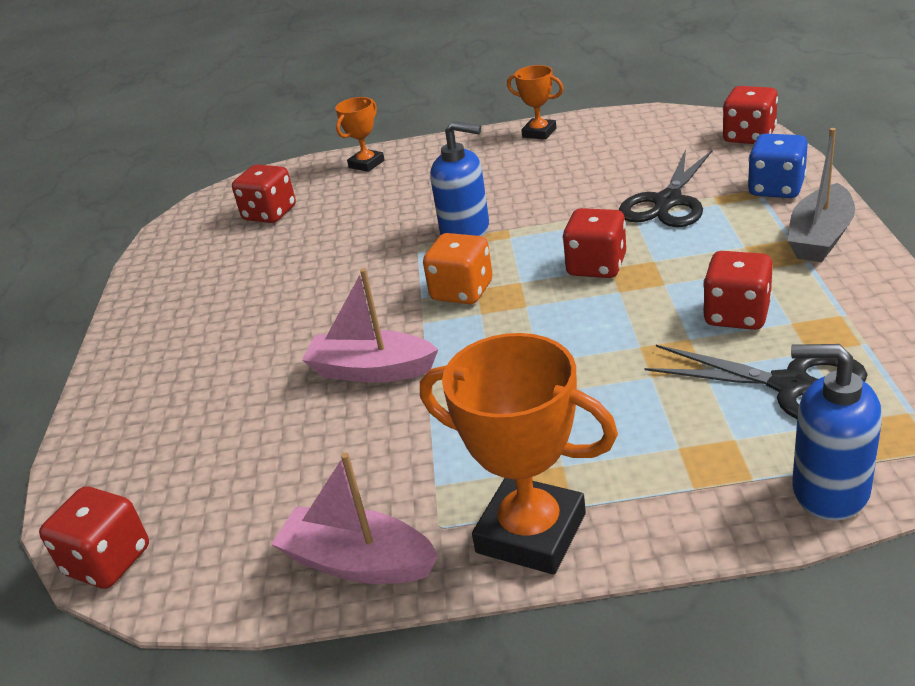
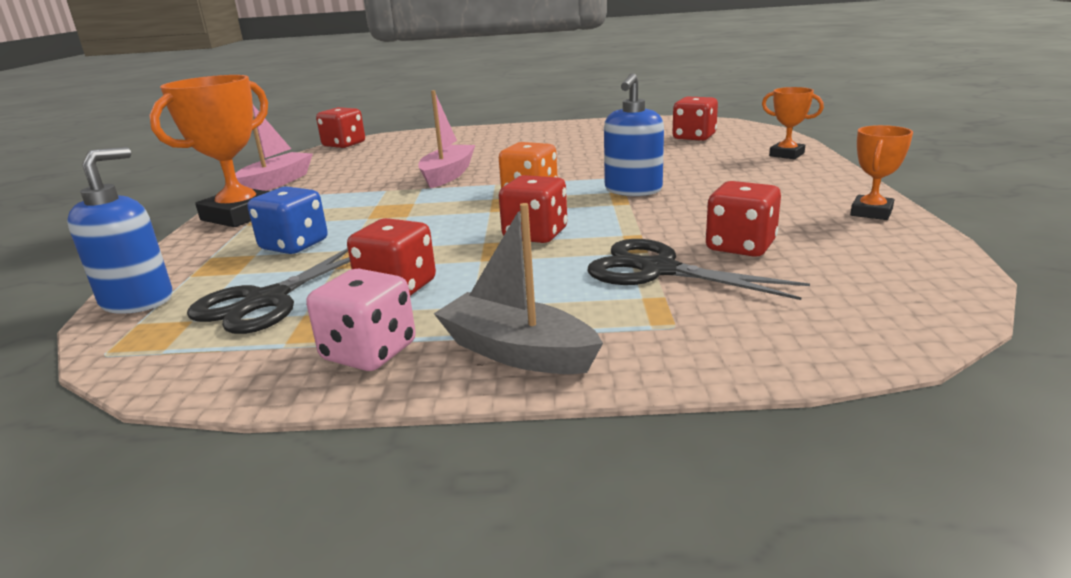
camera: 90 degrees right, 10 degrees down
red dice [723,86,778,144] -> red dice moved to [705,181,781,257]
blue dice [748,133,808,198] -> blue dice moved to [248,187,328,254]
none -> pink dice [306,268,416,371]

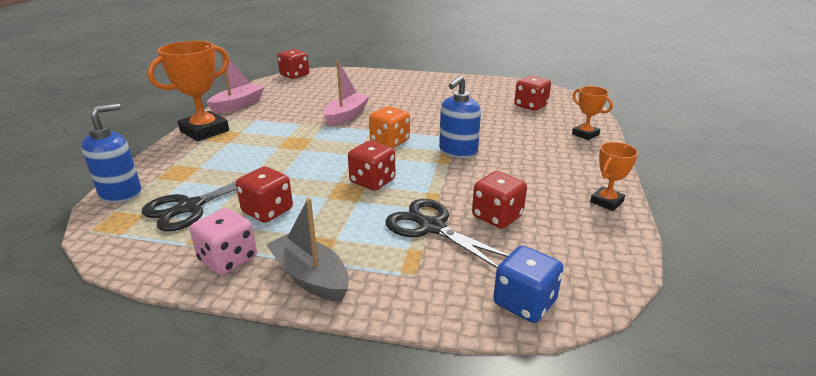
camera: 10 degrees right, 5 degrees up
blue dice [248,187,328,254] -> blue dice moved to [493,246,563,323]

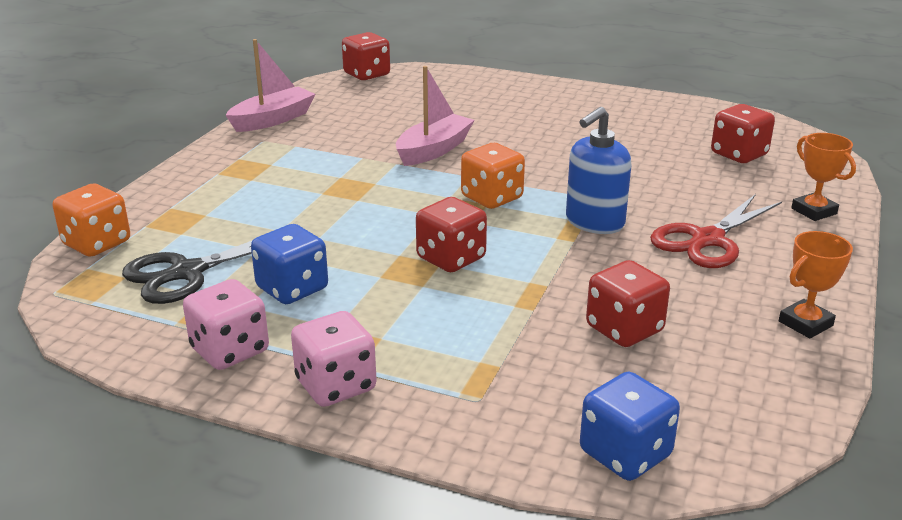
camera: 10 degrees right, 0 degrees up
blue soap dispenser [81,103,141,203] -> orange dice [52,184,130,257]
orange trophy [147,41,229,141] -> none
red dice [236,166,293,223] -> blue dice [251,224,328,304]
grey boat [266,198,349,302] -> pink dice [291,311,377,407]
black scissors [385,199,509,268] -> none
none -> red scissors [650,194,782,268]

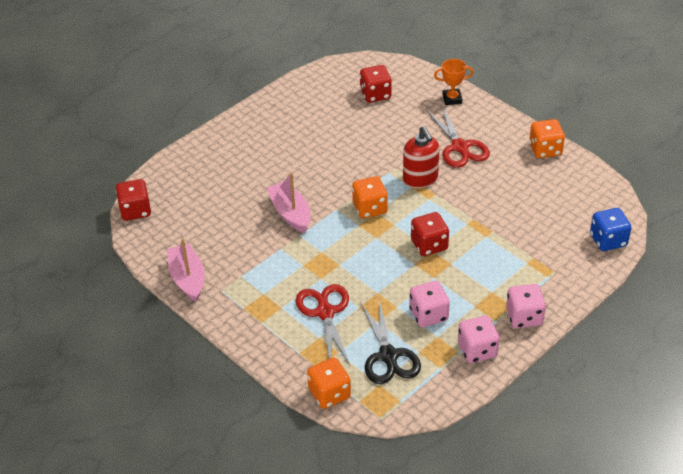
camera: 65 degrees left, 15 degrees up
blue dice [251,224,328,304] -> pink dice [409,281,450,327]
blue soap dispenser [566,107,631,234] -> red soap dispenser [403,126,439,188]
red dice [586,260,670,347] -> none
orange trophy [779,231,853,339] -> orange dice [529,119,565,158]
none -> red scissors [296,284,350,365]

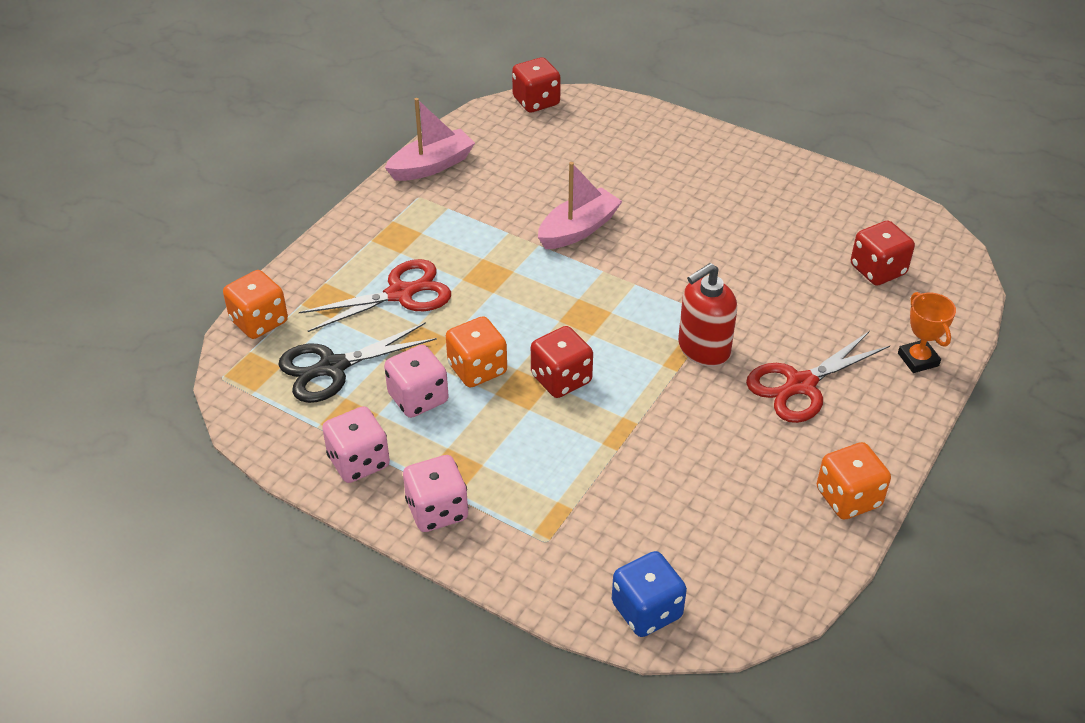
camera: 75 degrees right, 0 degrees up
orange dice [352,176,388,218] -> orange dice moved to [446,316,507,387]

